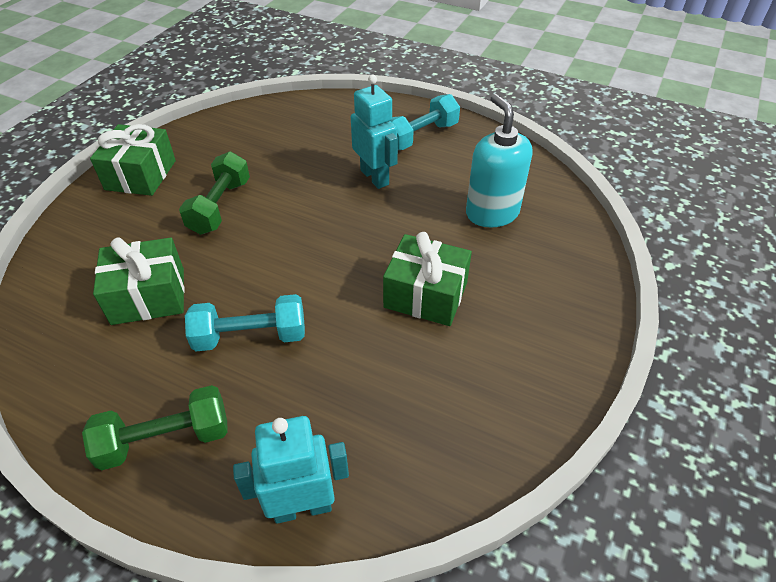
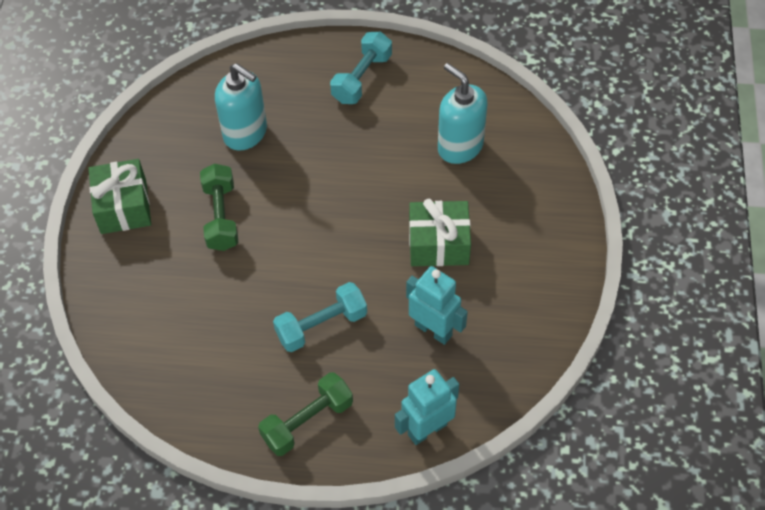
camera: 20 degrees left, 10 degrees up
green gift [93,237,185,325] -> none
turquoise robot [351,75,398,189] -> turquoise robot moved to [406,266,468,345]
none -> turquoise soap dispenser [215,63,267,151]

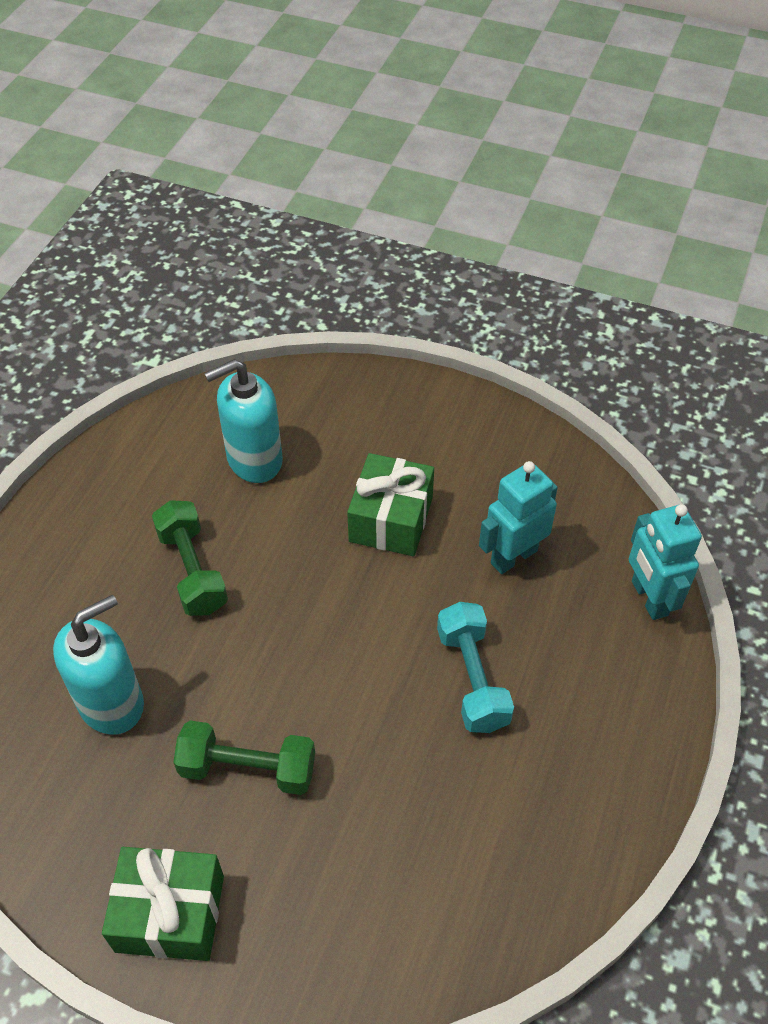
camera: 75 degrees left, 5 degrees down
green dumbbell [258,372,353,456] -> green dumbbell moved to [152,500,228,616]
turquoise dumbbell [330,32,392,104] -> none

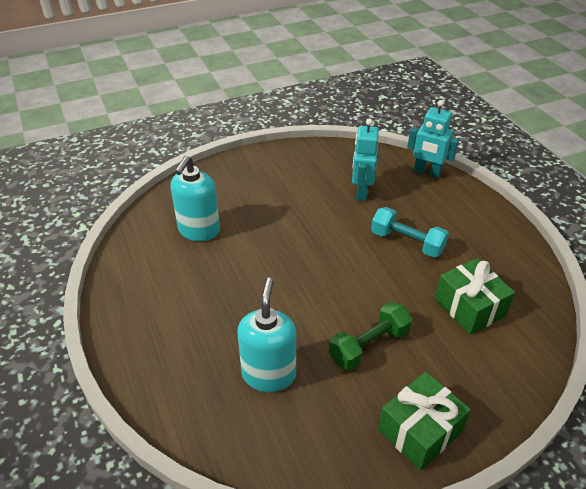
camera: 45 degrees left, 10 degrees down
green dumbbell [152,500,228,616] -> none
green gift [347,453,434,556] -> green gift moved to [435,258,515,335]

